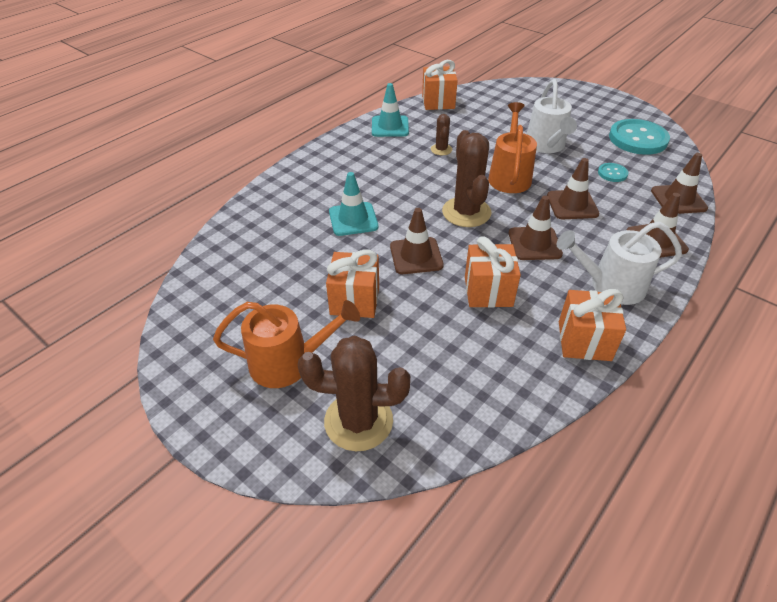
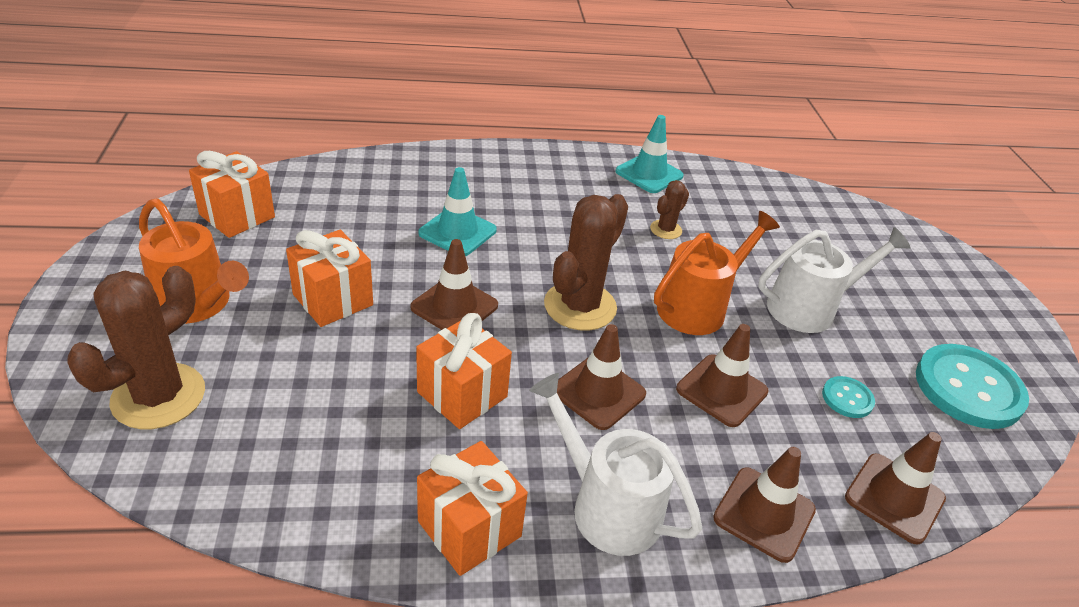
camera: 40 degrees right, 5 degrees down
brown cactus [298,336,410,451] -> brown cactus turned 75 degrees clockwise [67,266,205,429]
orange gift [422,60,458,110] -> orange gift moved to [189,151,275,238]
white watering can [527,79,577,153] -> white watering can turned 150 degrees counterclockwise [758,227,911,333]

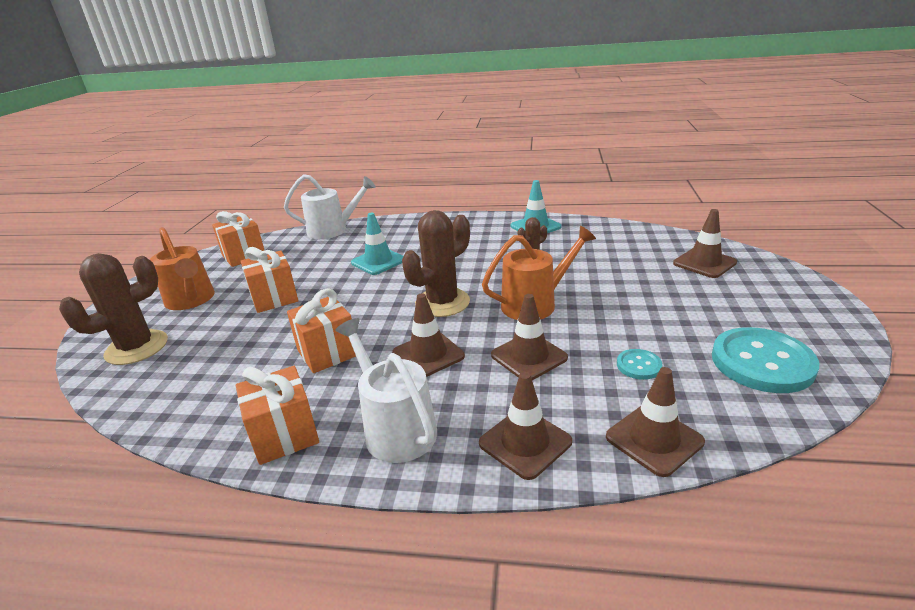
camera: 20 degrees right, 10 degrees down
brown traffic cone [410,239,498,330] -> brown traffic cone moved to [673,209,737,278]
white watering can [758,227,911,333] -> white watering can moved to [284,174,376,239]

